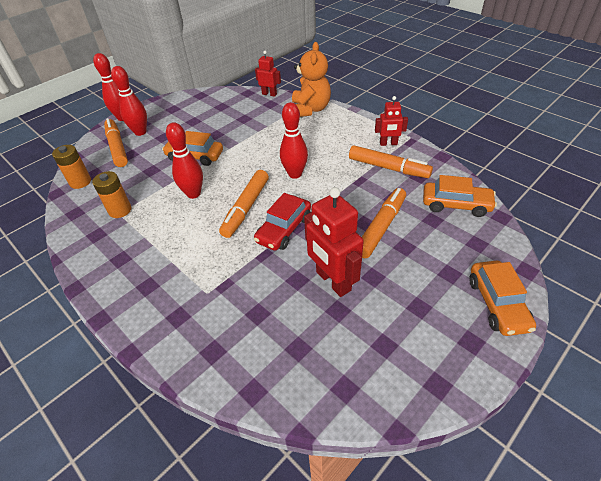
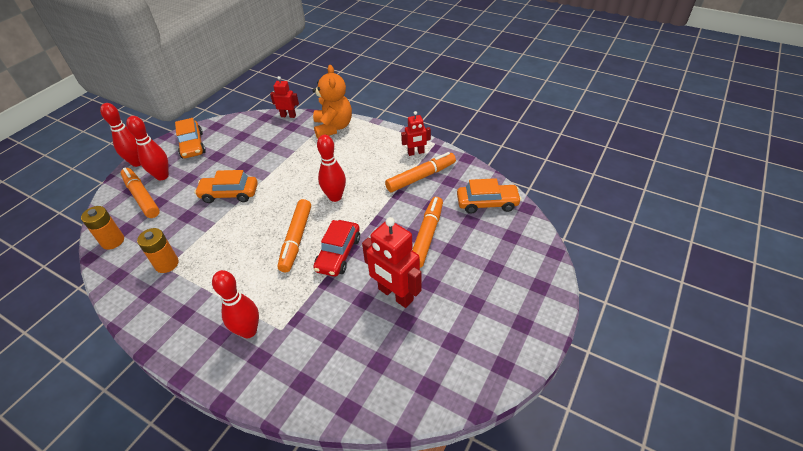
camera: 15 degrees left, 0 degrees up
red bowling pin [166,122,203,199] -> red bowling pin moved to [212,270,259,338]
orange marker [349,145,433,178] -> orange marker turned 45 degrees counterclockwise [385,152,456,192]
orange car [469,261,536,336] -> orange car moved to [175,118,206,158]

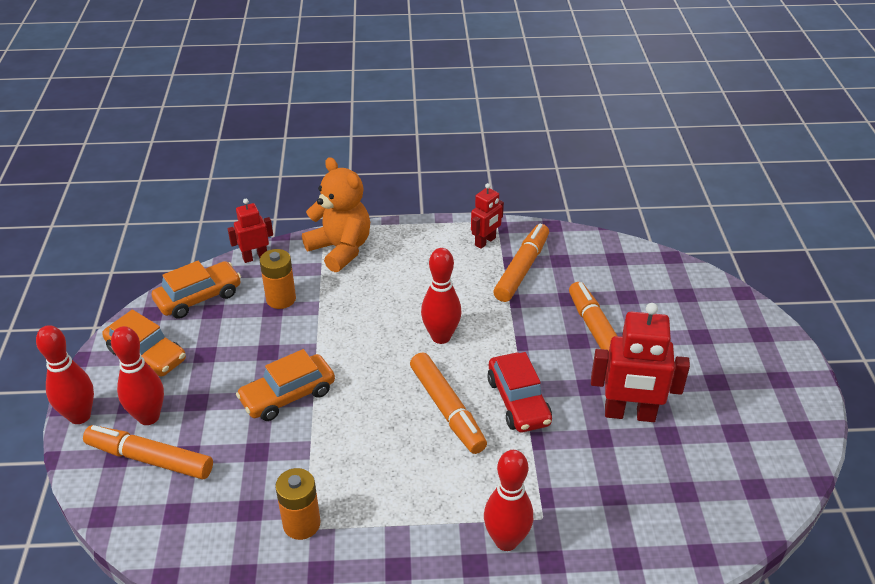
camera: 35 degrees left, 5 degrees down
orange battery [81,206,124,250] -> orange battery moved to [260,249,296,309]
orange car [457,178,522,214] -> orange car moved to [152,261,241,319]

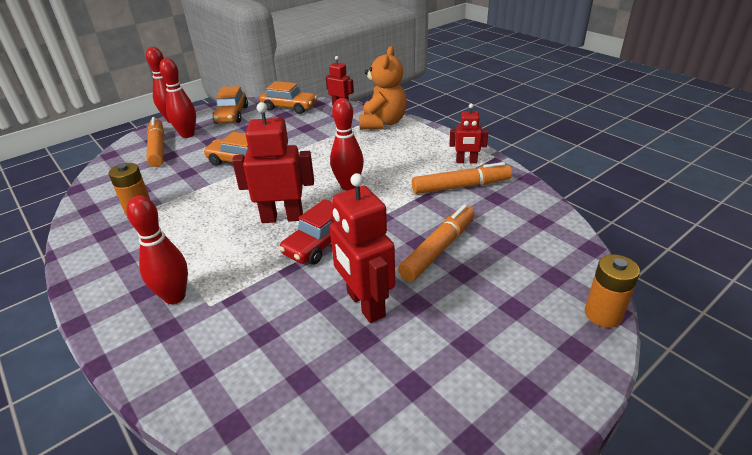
camera: 55 degrees right, 5 degrees down
orange battery [260,249,296,309] -> orange battery moved to [585,254,640,328]
orange marker [410,352,487,454] -> red robot [232,102,314,223]

